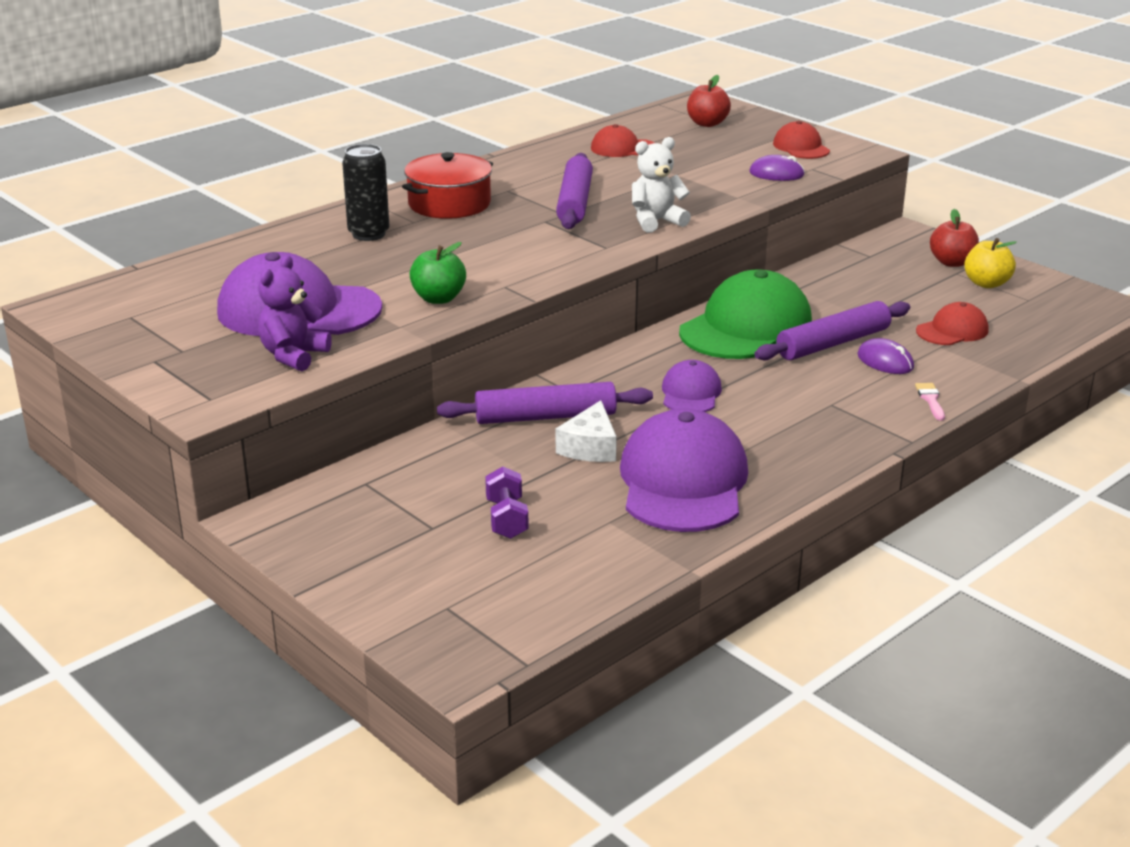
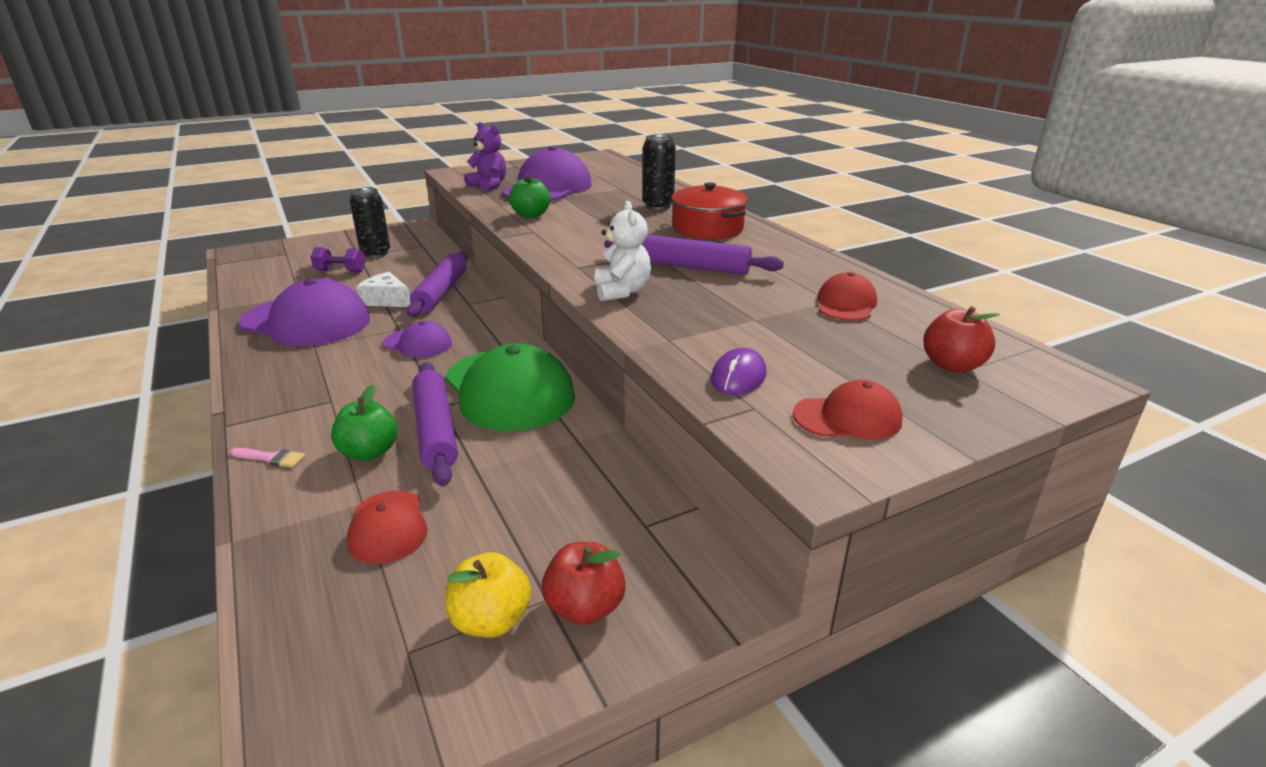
camera: 105 degrees right, 0 degrees up
purple mouse [857,338,914,374] -> green apple [331,384,398,461]
none -> black can [350,188,390,258]

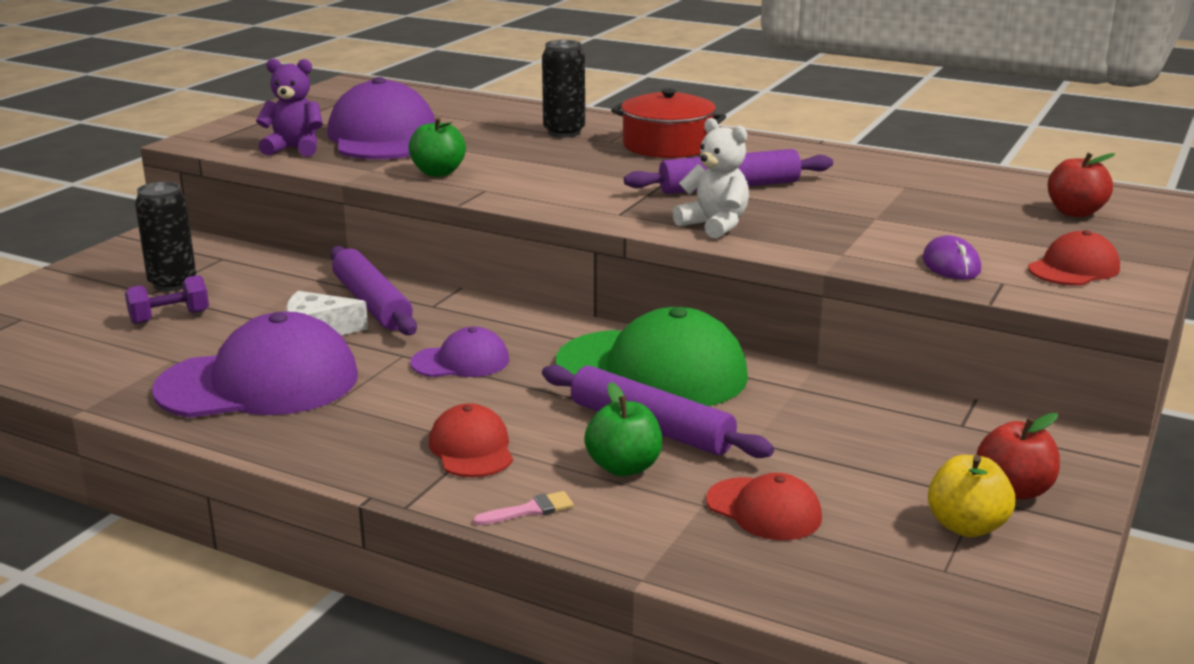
camera: 35 degrees left, 5 degrees down
red cap [817,272,877,321] -> red cap moved to [429,403,513,477]

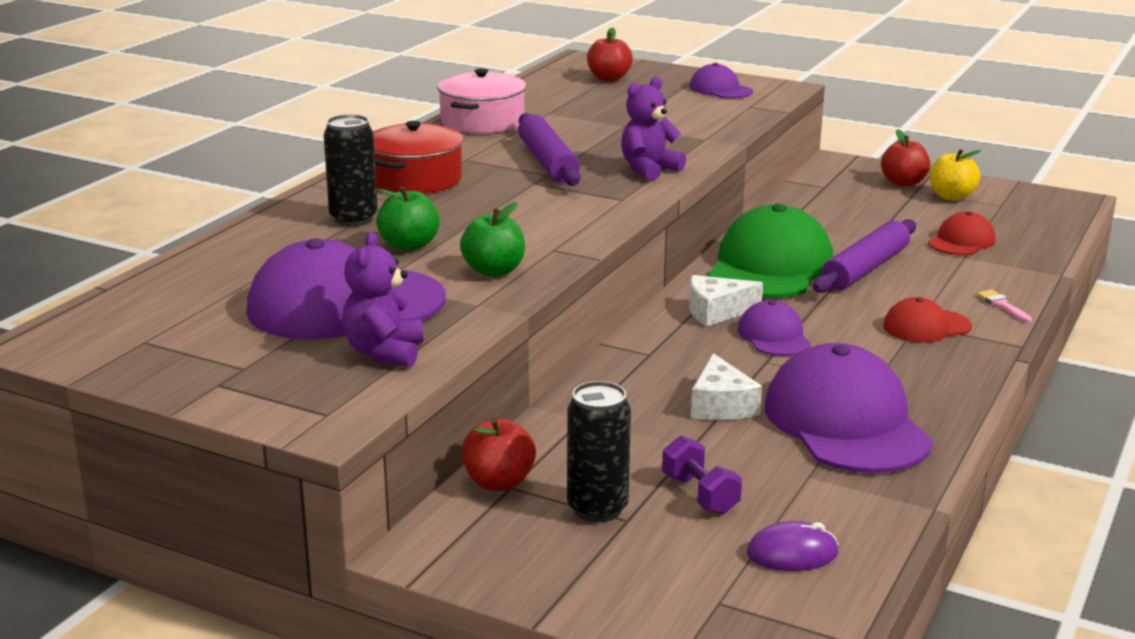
camera: 90 degrees left, 0 degrees up
purple rolling pin [330,246,417,335] -> none
green apple [584,382,662,476] -> green apple moved to [376,186,440,251]
white teddy bear [672,118,749,239] -> purple teddy bear [621,77,686,180]
purple mouse [922,235,981,280] -> purple mouse moved to [747,521,838,571]
red cap [1028,230,1120,286] -> purple cap [689,63,753,99]
none -> pink pot [437,68,526,134]
none -> red apple [461,418,536,491]
none -> white cheese [689,275,763,327]

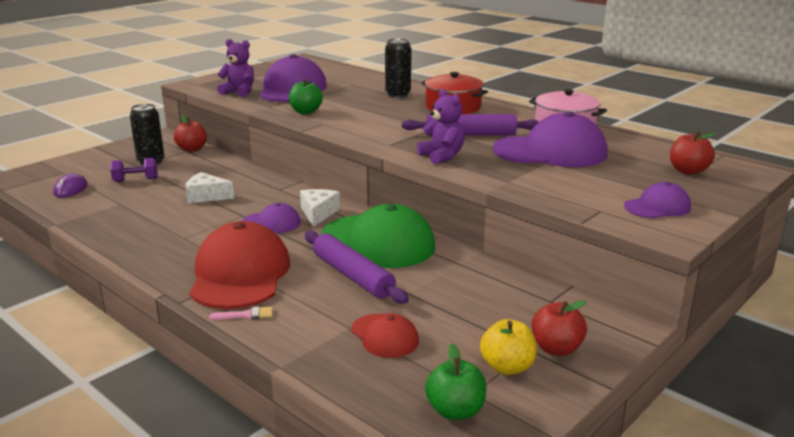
camera: 105 degrees right, 0 degrees up
green apple [376,186,440,251] -> green apple moved to [425,343,486,420]
purple cap [764,343,933,473] -> purple cap moved to [493,111,608,167]
red cap [883,297,972,343] -> red cap [190,221,290,309], size x1.96

